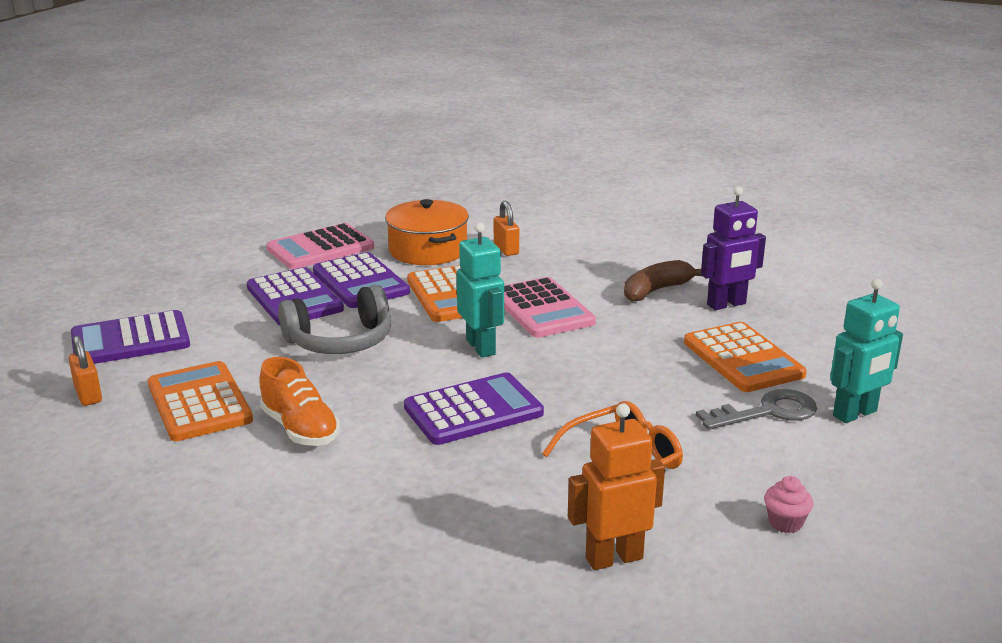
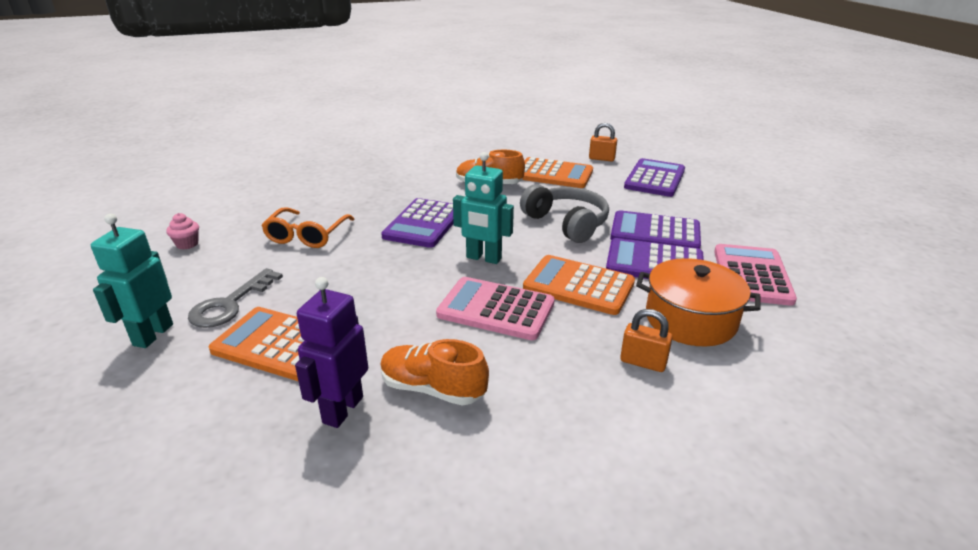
camera: 135 degrees right, 5 degrees up
grey headphones [278,285,391,354] -> grey headphones turned 120 degrees clockwise [520,184,609,243]
orange robot [568,404,665,570] -> none
brown banana [624,260,702,302] -> orange shoe [380,339,489,406]

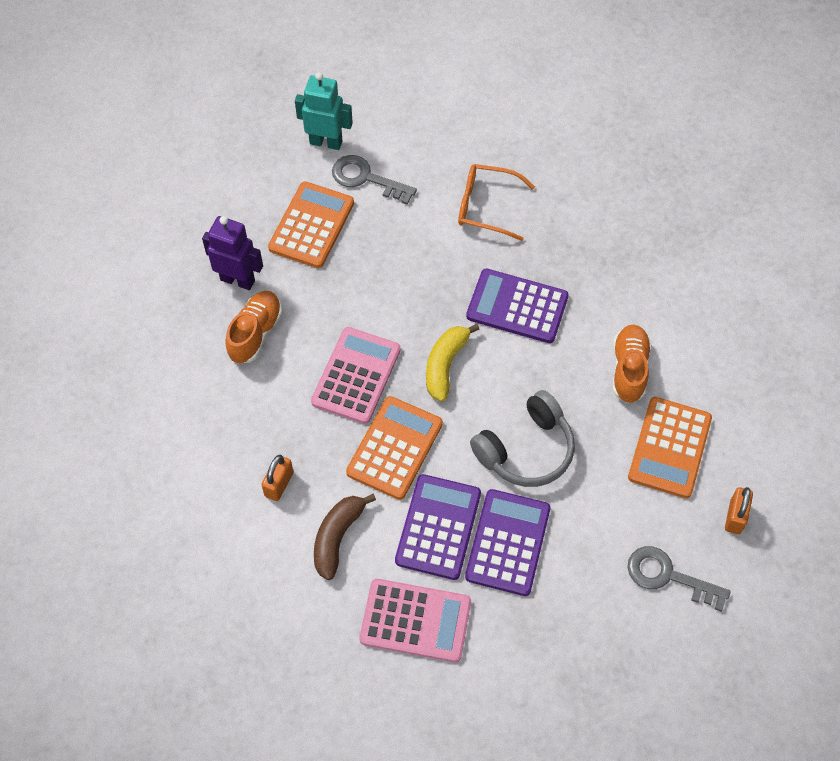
camera: 90 degrees right, 30 degrees up
pink cupcake [166,213,199,250] -> none
turquoise robot [453,152,514,264] -> yellow banana [426,324,480,401]
purple calculator [624,158,685,197] -> grey key [628,546,731,612]
orange pot [636,258,761,347] -> brown banana [314,494,376,580]

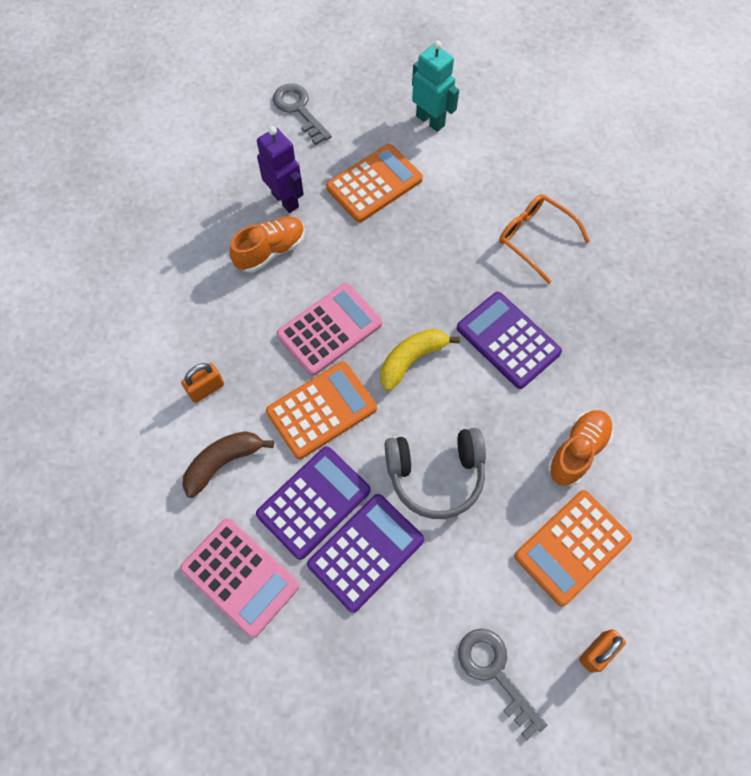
camera: 30 degrees right, 5 degrees up
grey key [332,155,417,205] -> grey key moved to [273,84,332,145]

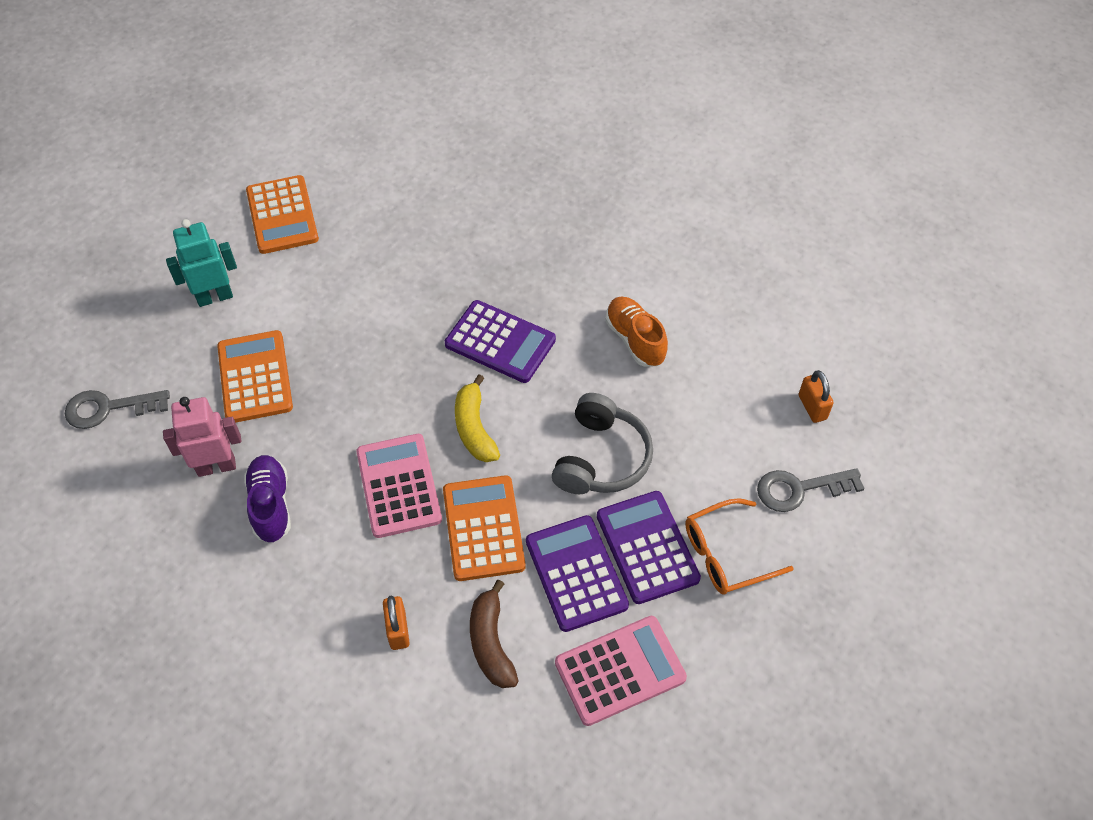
camera: 65 degrees left, 10 degrees down
orange shoe [229,217,305,273] -> purple shoe [244,455,291,543]
purple robot [257,126,304,213] -> pink robot [163,397,241,477]
purple calculator [457,292,562,389] -> purple calculator turned 135 degrees counterclockwise [445,300,556,383]
orange glasses [499,194,590,284] -> orange glasses moved to [685,498,794,595]
orange calculator [514,490,632,606] -> orange calculator moved to [246,175,319,254]

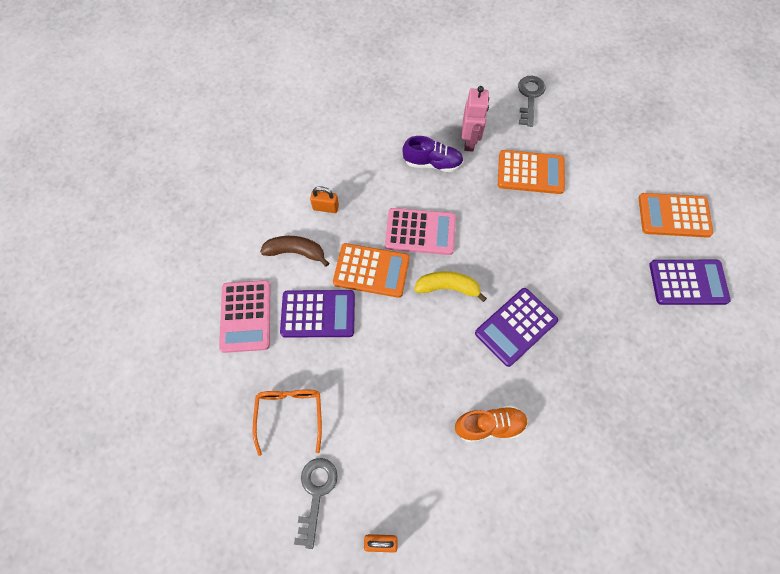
camera: 110 degrees right, 10 degrees up
turquoise robot [166,219,237,307] -> none
grey headphones [552,393,653,494] -> none
purple calculator [597,491,701,604] -> purple calculator moved to [649,260,731,305]

